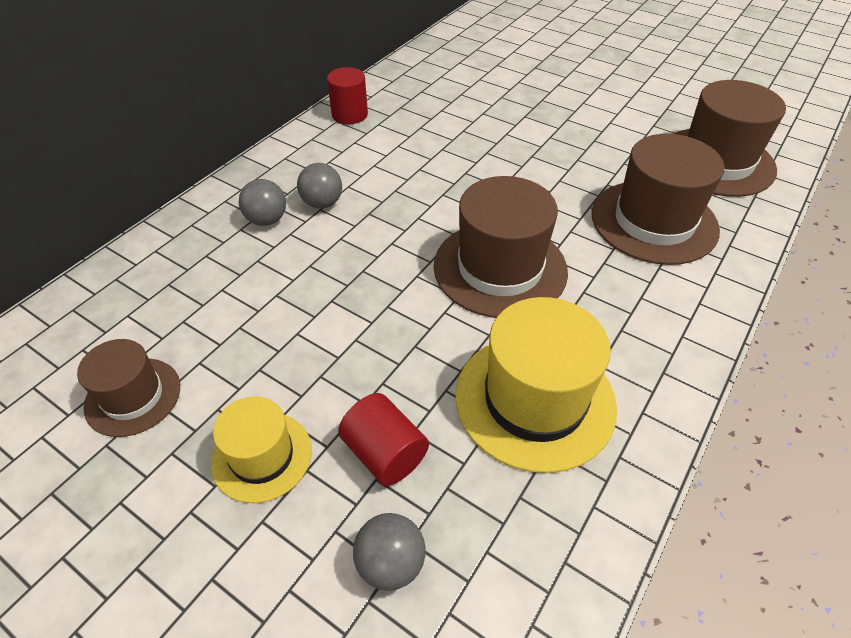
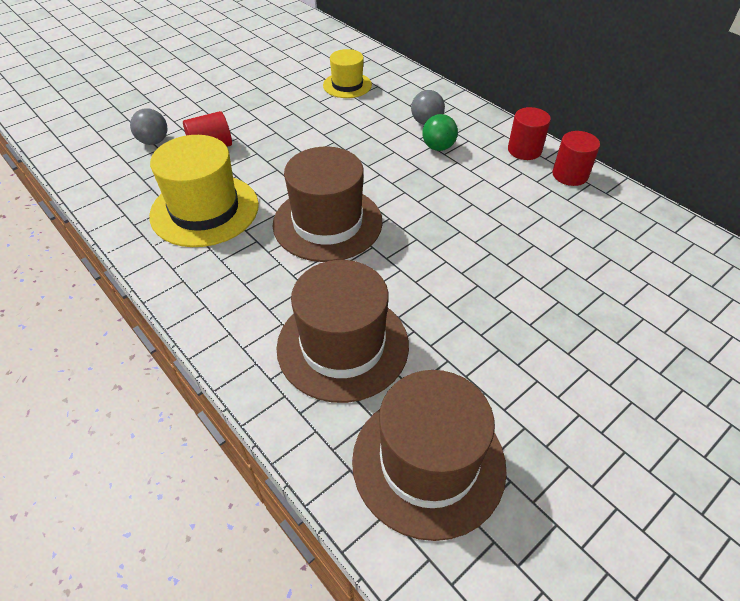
camera: 105 degrees right, 0 degrees up
brown hat [77,339,180,437] -> none
yellow hat [211,397,312,503] -> yellow hat moved to [323,49,372,98]
grey ball [297,163,342,209] -> green ball [422,114,458,151]
none -> red cylinder [508,107,551,160]

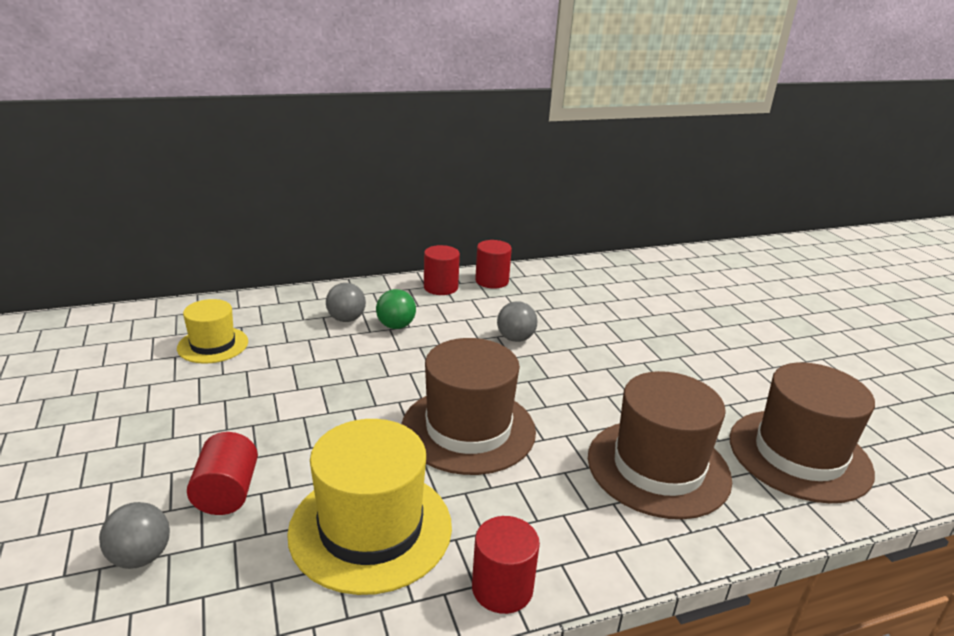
camera: 70 degrees left, 20 degrees down
none -> red cylinder [472,516,540,614]
none -> grey ball [497,301,537,342]

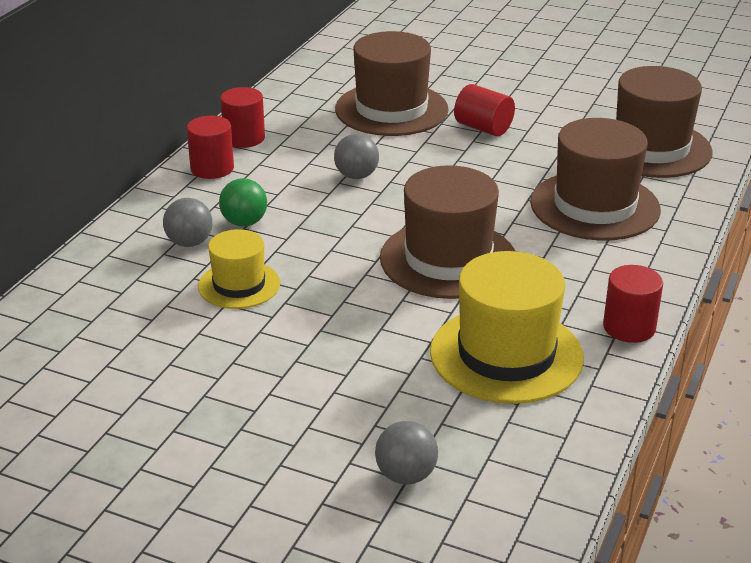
camera: 45 degrees left, 5 degrees up
yellow hat [177,299,248,364] -> yellow hat moved to [198,229,280,309]
red cylinder [187,432,258,515] -> red cylinder moved to [454,84,515,136]
none -> brown hat [335,31,448,136]

